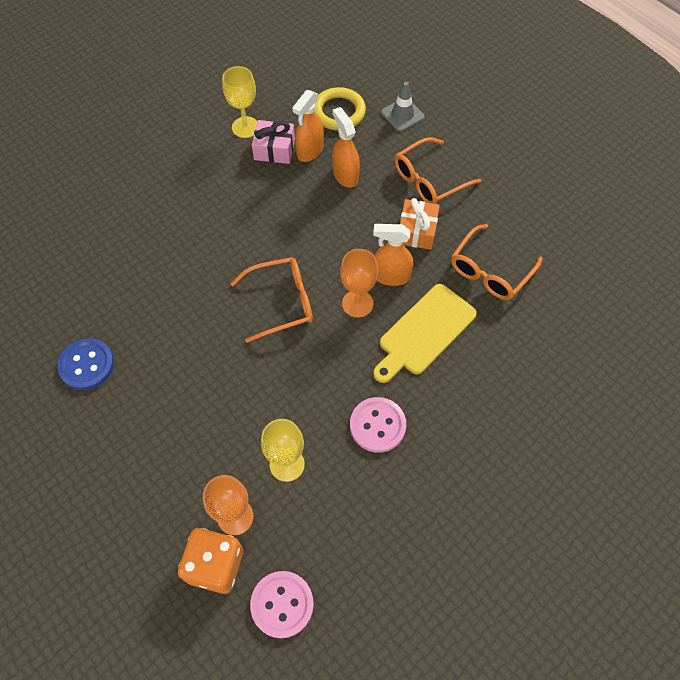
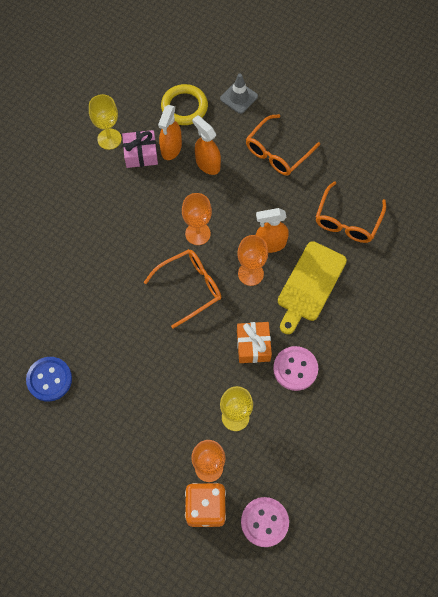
camera: 15 degrees left, 5 degrees up
orange gift [400,198,440,250] -> orange gift moved to [237,322,272,363]
none -> orange goblet [182,193,212,245]

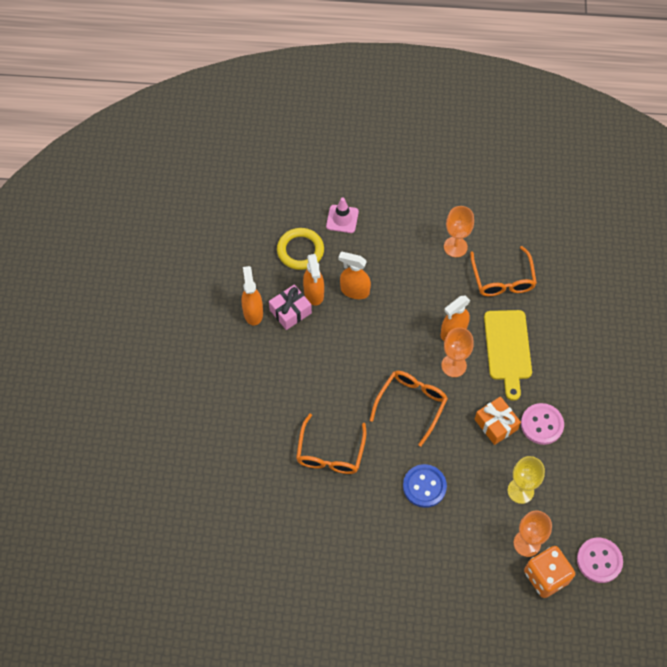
camera: 30 degrees left, 5 degrees down
blue button [26,357,72,402] -> blue button moved to [403,464,447,508]
yellow goblet [89,94,122,150] -> orange spray bottle [242,266,263,325]
orange goblet [182,193,212,245] -> orange goblet moved to [444,206,474,257]
grey traffic cone [220,73,258,114] -> pink traffic cone [326,198,359,233]
orange glasses [246,114,320,176] -> orange glasses moved to [296,414,367,474]

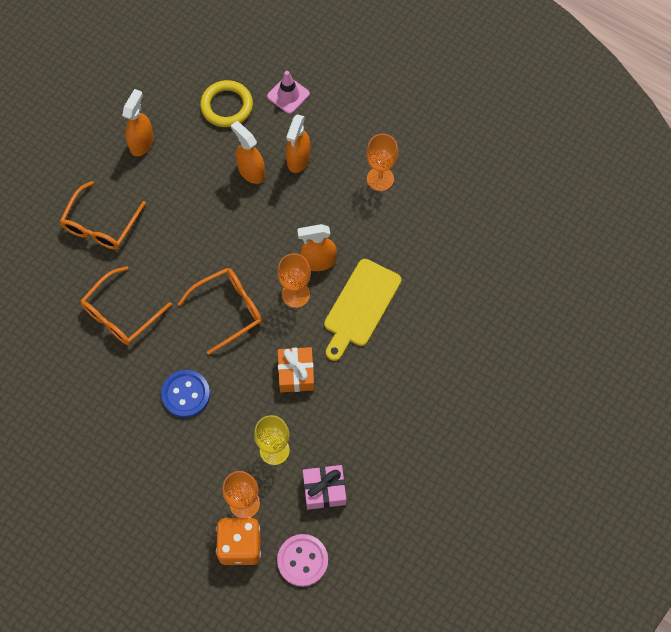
camera: 30 degrees right, 5 degrees up
pink gift [269,284,312,330] -> pink gift moved to [303,465,346,510]
orange spray bottle [303,254,324,306] -> orange spray bottle moved to [286,114,310,173]
orange glasses [470,246,537,296] -> orange glasses moved to [60,181,146,250]
pink button [521,403,564,445] -> none

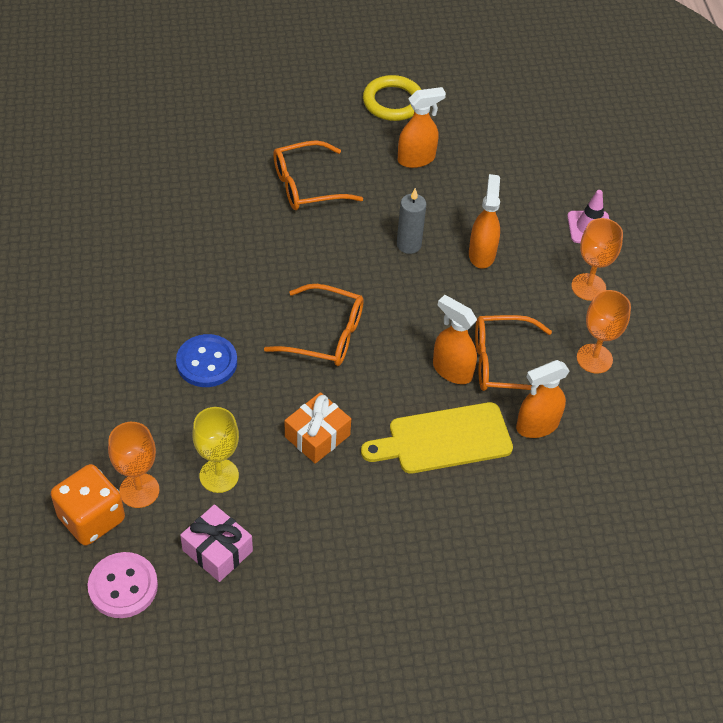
camera: 45 degrees right, 15 degrees down
orange glasses [80,266,172,345] -> orange glasses moved to [475,315,552,391]
yellow ring [200,80,253,127] -> yellow ring moved to [363,75,422,121]
orange goblet [277,253,311,308] -> orange goblet moved to [571,218,623,301]
orange spray bottle [286,114,310,173] -> orange spray bottle moved to [516,360,570,438]
none -> grey candle [397,188,426,254]

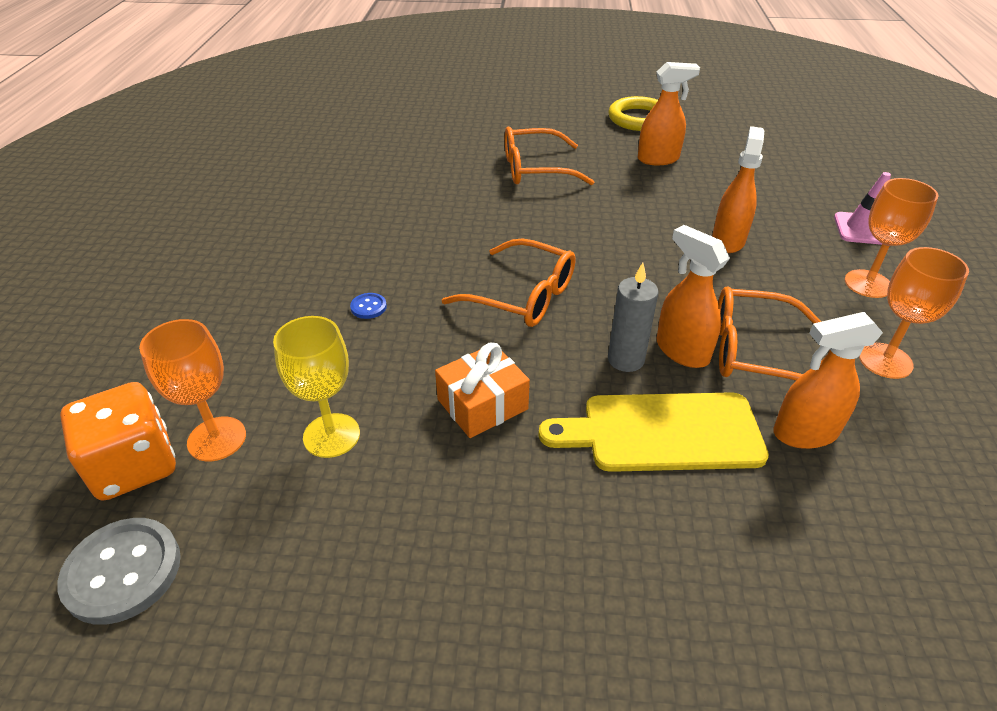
camera: 15 degrees right, 10 degrees down
pink button [88,552,158,618] -> grey button [57,518,181,625]
blue button [176,334,237,387] -> blue button [350,293,387,319], size x0.47
pink gift [180,504,253,582] -> none
grey candle [397,188,426,254] -> grey candle moved to [608,263,659,372]

